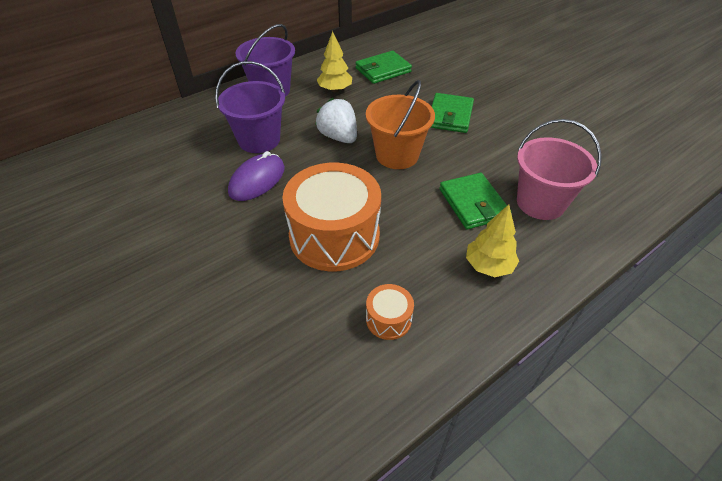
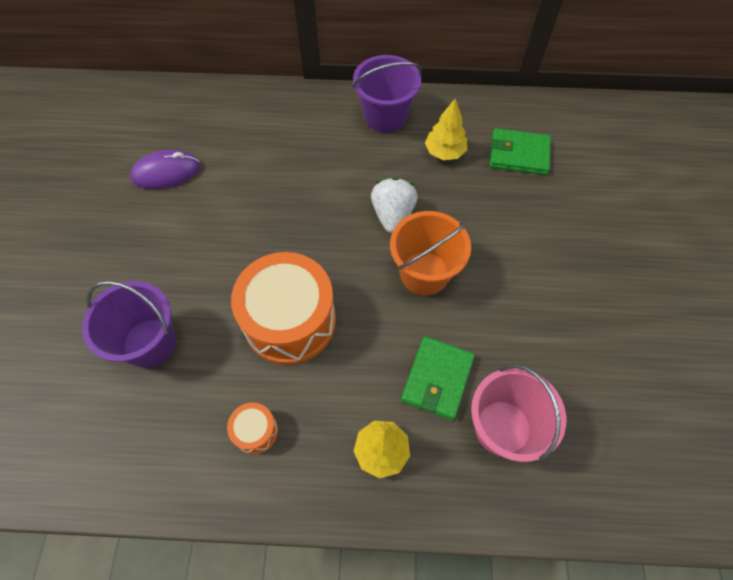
camera: 40 degrees right, 15 degrees up
purple bucket [215,61,285,153] -> purple bucket moved to [82,281,176,368]
purple mouse [228,151,285,201] -> purple mouse moved to [130,150,201,189]
green wallet [430,93,474,133] -> none

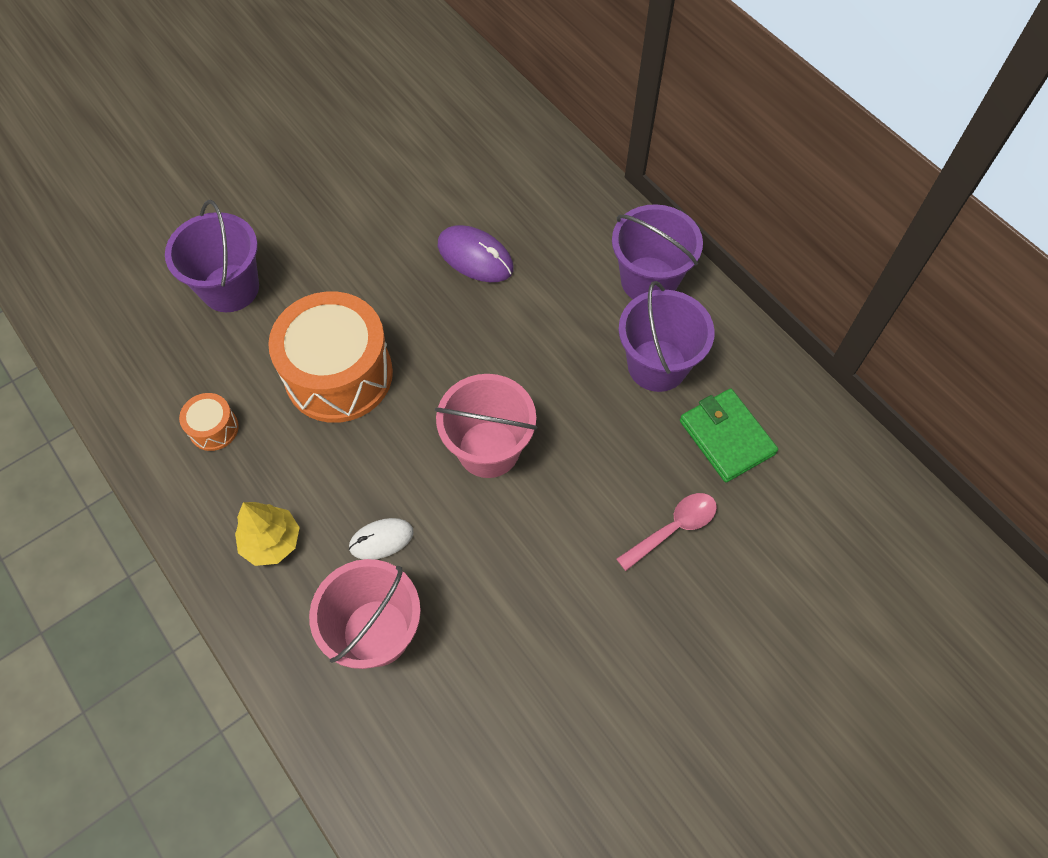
camera: 50 degrees right, 0 degrees up
purple mouse [130,150,201,189] -> purple mouse moved to [438,225,514,282]
white strawberry [371,178,418,233] -> none
orange bucket [390,211,471,295] -> pink bucket [435,374,537,478]
green wallet [401,336,475,420] -> white mouse [349,518,414,560]
yellow tree [425,99,467,160] -> purple bucket [619,281,715,392]
none -> pink spoon [616,493,717,571]

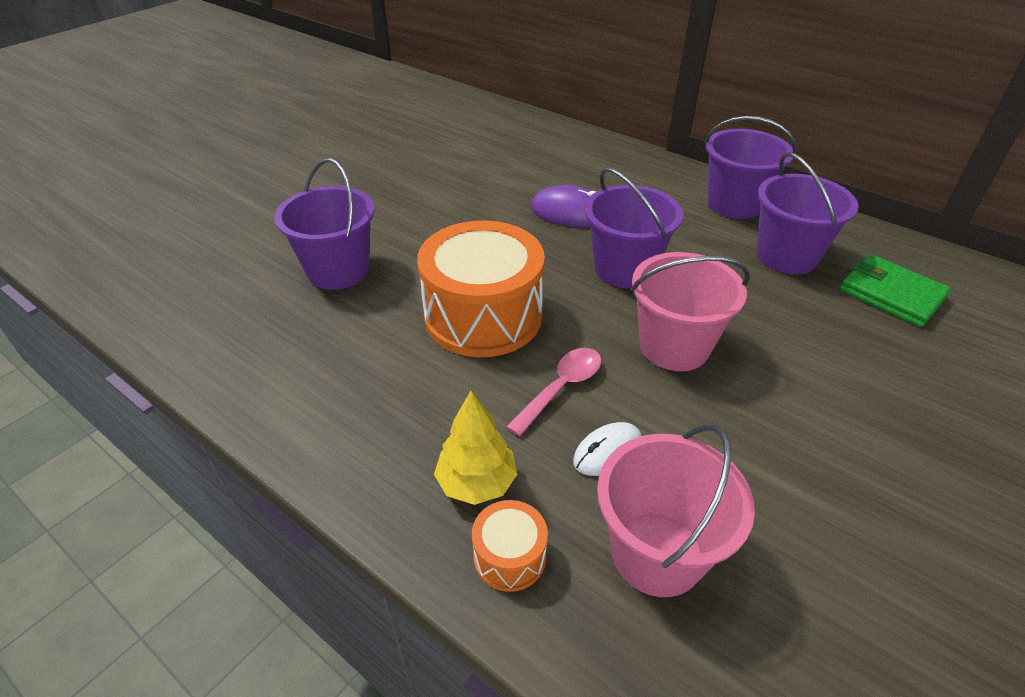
camera: 15 degrees left, 20 degrees down
orange drum [179,393,239,451] -> orange drum moved to [472,500,548,592]
pink spoon [616,493,717,571] -> pink spoon moved to [506,348,601,436]
none -> purple bucket [585,167,683,288]

